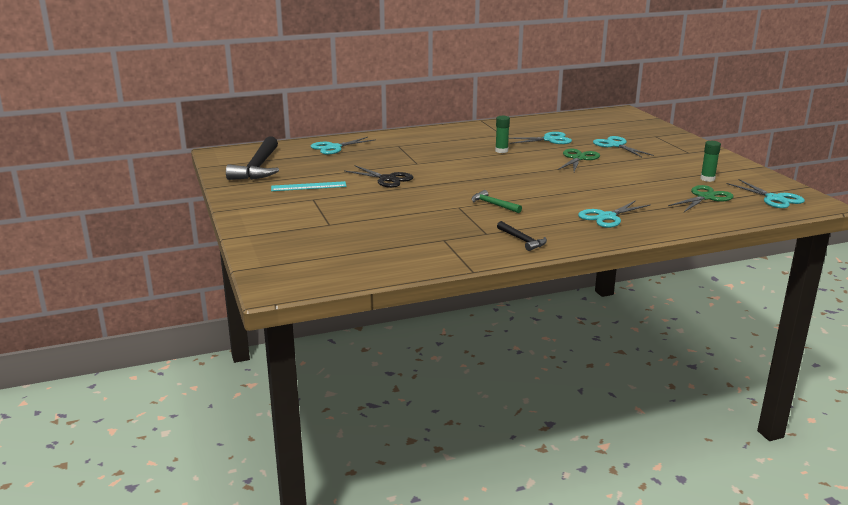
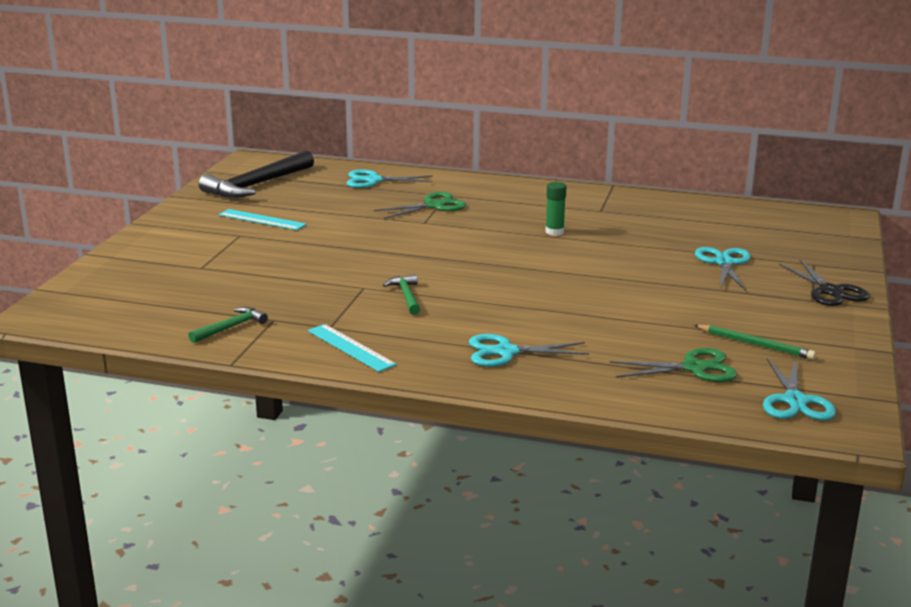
camera: 35 degrees right, 0 degrees up
black scissors [345,165,413,188] -> black scissors moved to [779,260,870,306]
black hammer [497,221,547,251] -> turquoise ruler [308,324,397,372]
turquoise scissors [508,132,572,144] -> none
green scissors [558,149,600,172] -> green scissors moved to [374,192,466,219]
green glue stick [700,141,721,182] -> green pencil [694,325,816,360]
none -> green hammer [188,307,268,343]

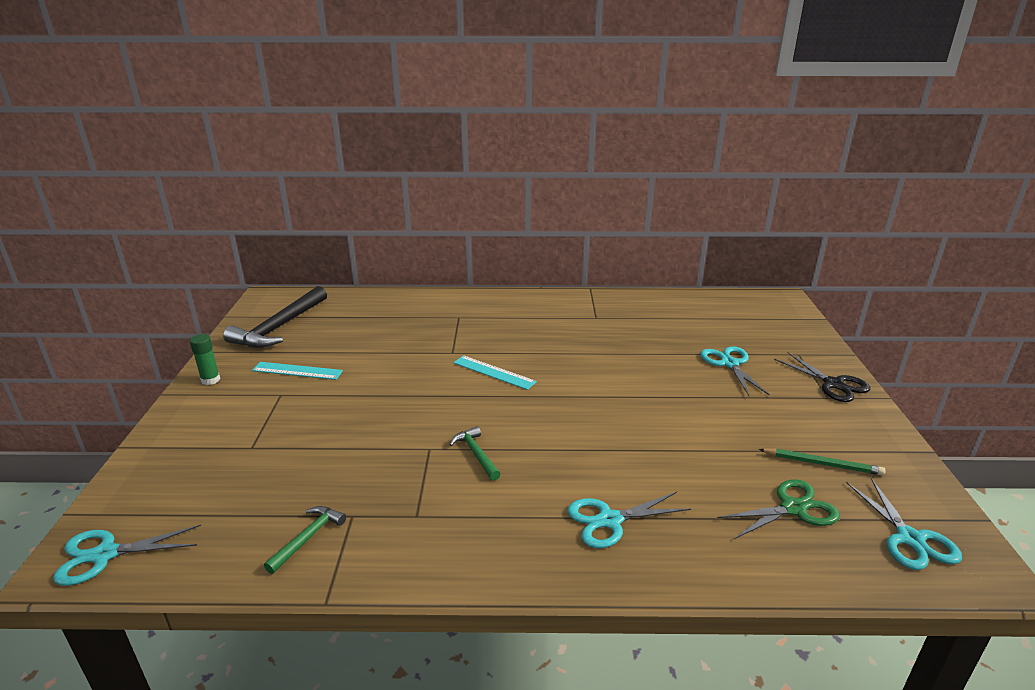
camera: 15 degrees left, 5 degrees up
turquoise ruler [308,324,397,372] -> turquoise ruler moved to [453,355,537,390]
turquoise scissors [346,170,432,188] -> turquoise scissors moved to [53,525,201,586]
green scissors [374,192,466,219] -> none
green glue stick [546,182,566,236] -> green glue stick moved to [190,334,220,385]

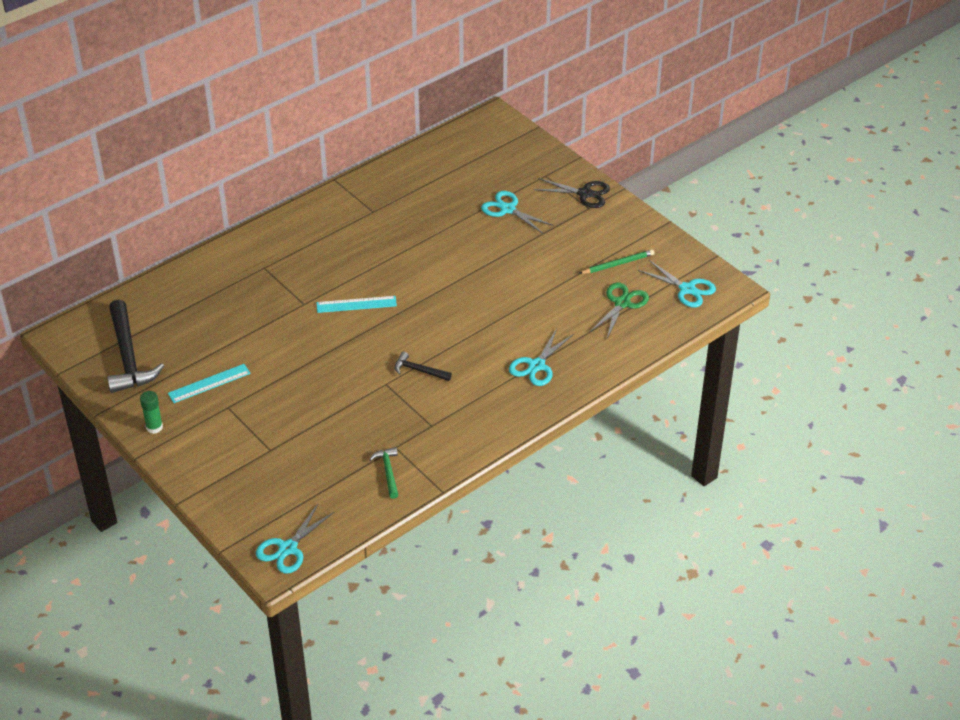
camera: 40 degrees left, 15 degrees up
green hammer [449,426,500,481] -> black hammer [395,352,452,381]

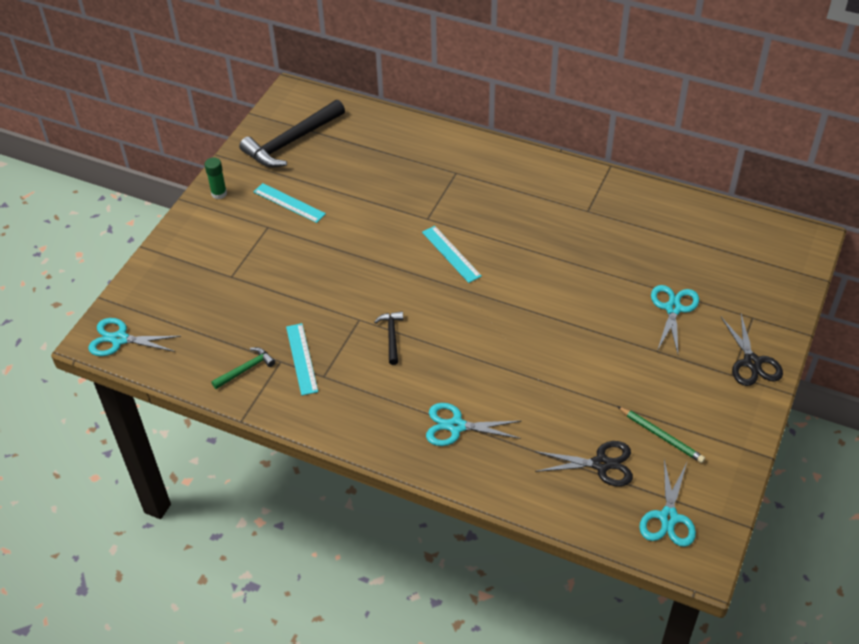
camera: 65 degrees right, 5 degrees up
green scissors [590,282,649,338] -> black scissors [535,441,633,487]
none -> turquoise ruler [286,323,318,396]

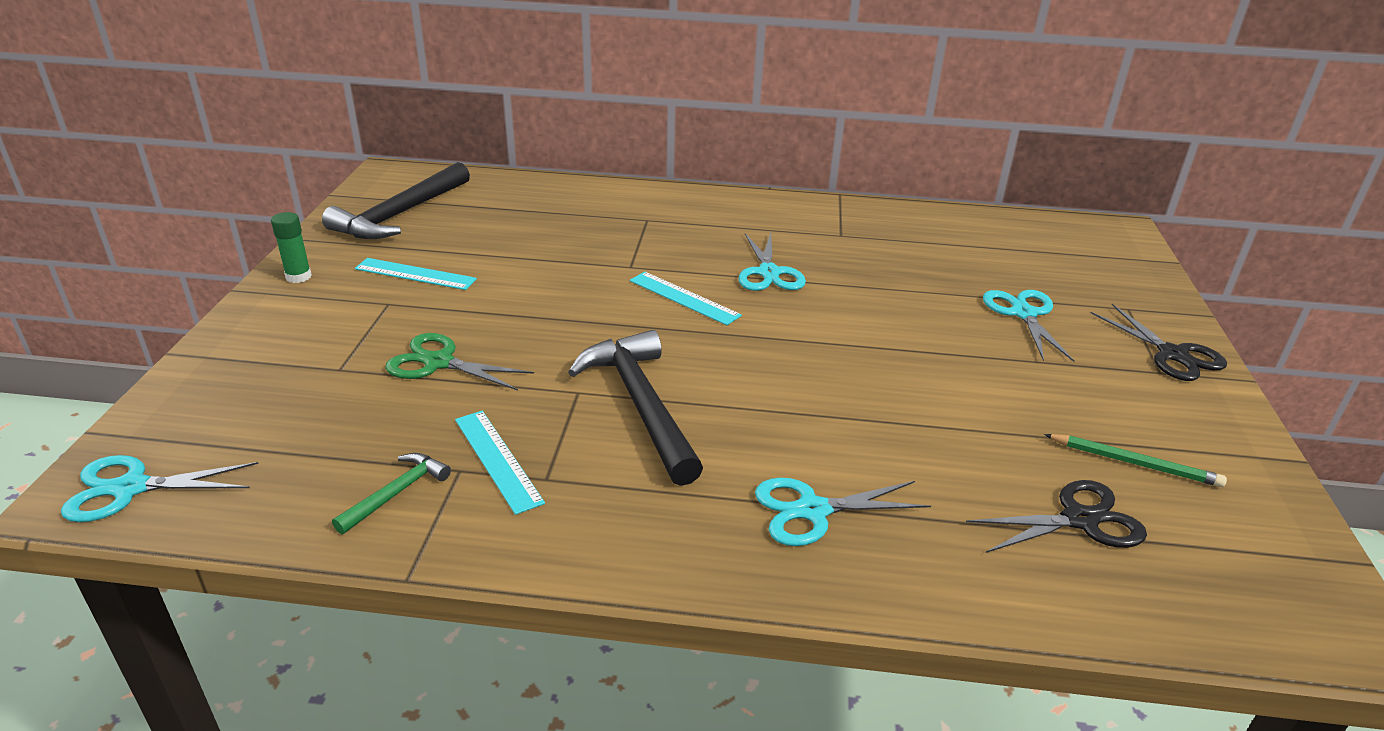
camera: 20 degrees left, 15 degrees down
black hammer [374,311,404,365] -> black hammer [568,330,703,486], size x2.05
turquoise scissors [639,460,696,547] -> turquoise scissors moved to [738,233,806,291]
none -> green scissors [385,333,534,391]

